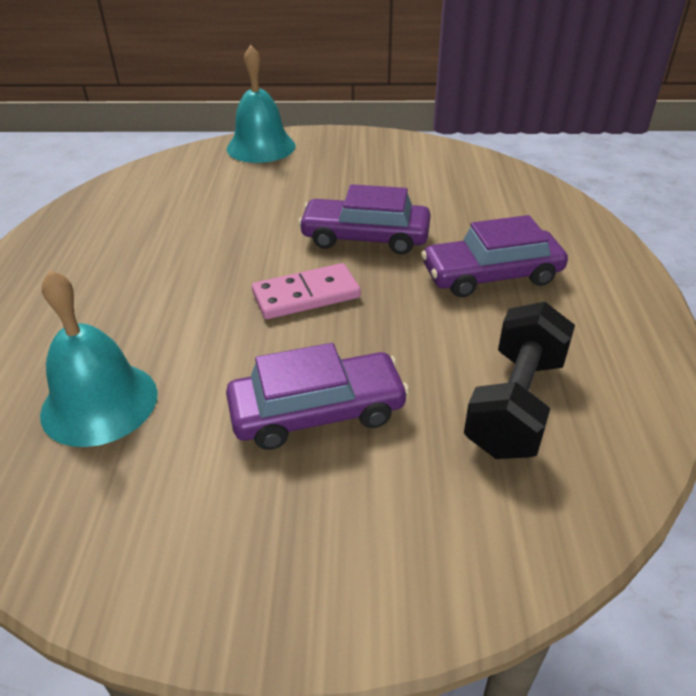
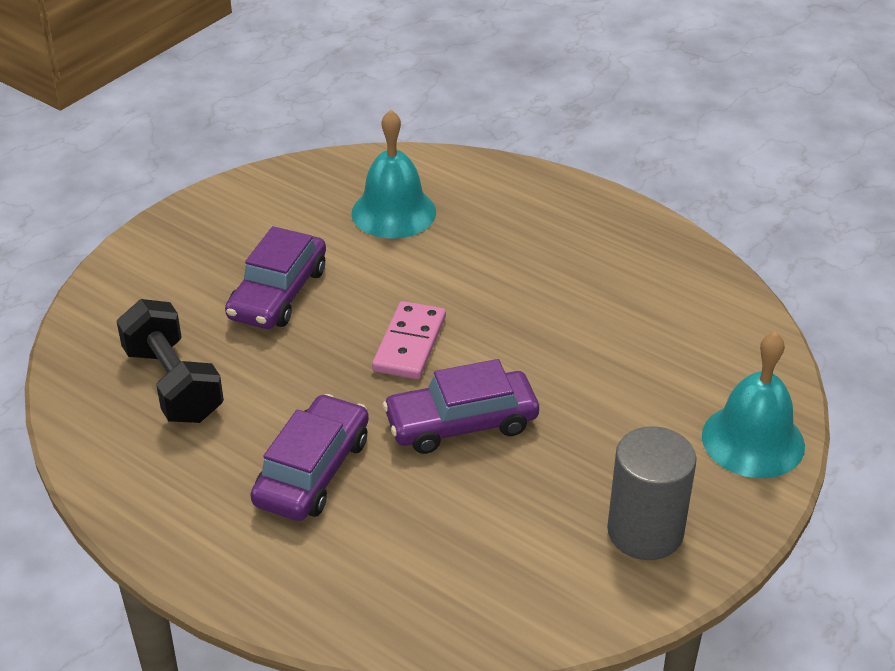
camera: 125 degrees right, 0 degrees up
purple car [298,184,431,255] -> purple car turned 150 degrees counterclockwise [382,359,539,454]
none -> grey cylinder [607,426,697,560]

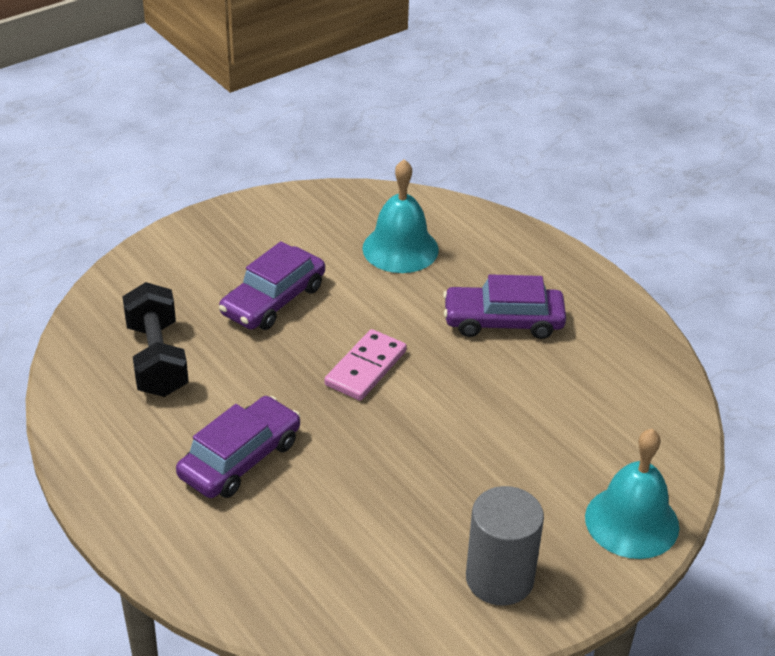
camera: 15 degrees right, 0 degrees up
purple car [382,359,539,454] -> purple car moved to [443,274,566,339]

